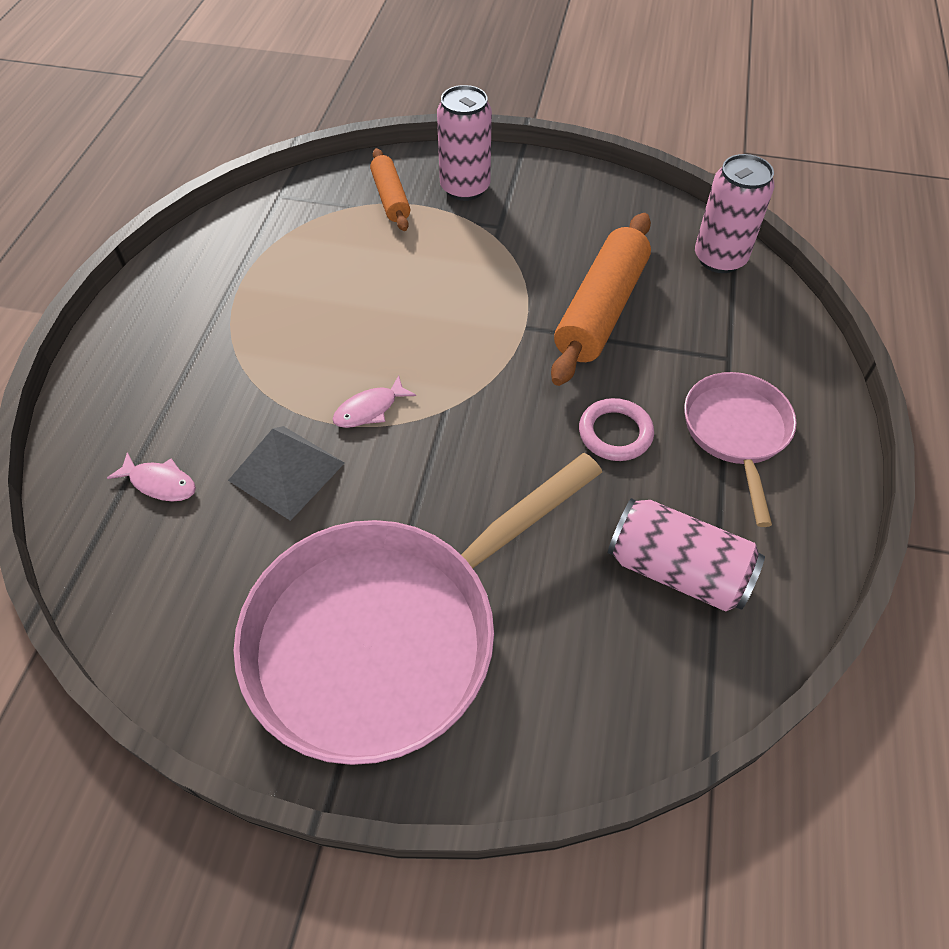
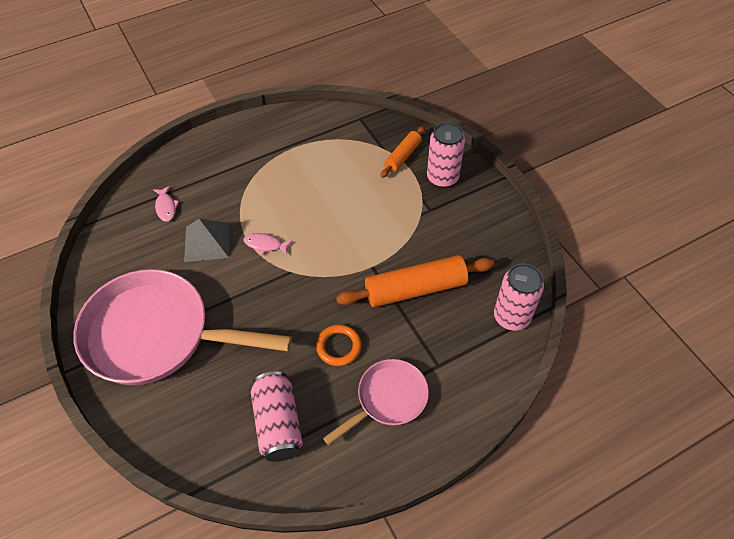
camera: 50 degrees right, 0 degrees up
pink ring [579,398,654,461] -> orange ring [316,324,362,366]

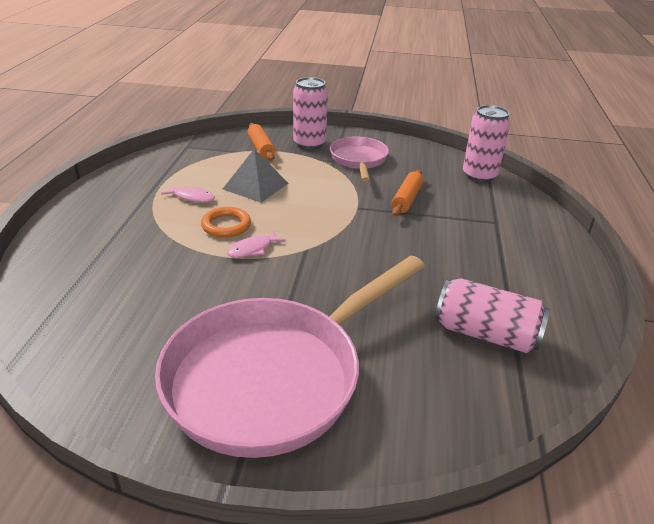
camera: 55 degrees left, 20 degrees down
pink fish [153,186,179,222] -> pink fish moved to [161,185,215,202]
grey pyramid [184,219,229,262] -> grey pyramid moved to [223,149,288,203]
orange ring [316,324,362,366] -> orange ring moved to [201,207,251,238]
pink pan [323,359,429,445] -> pink pan moved to [330,137,389,182]
orange rolling pin [336,255,495,307] -> orange rolling pin [391,170,424,216], size x0.57

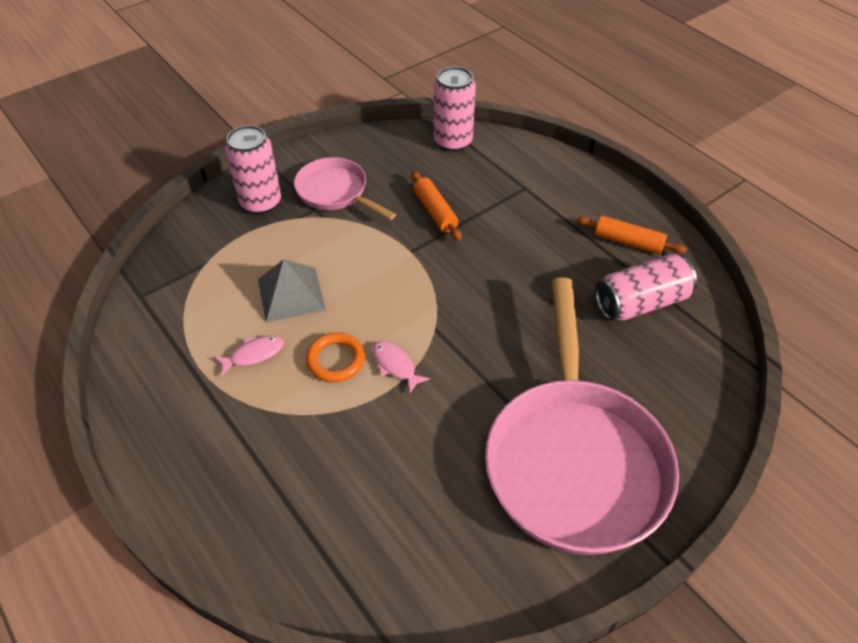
camera: 45 degrees left, 15 degrees up
pink fish [227,230,286,258] -> pink fish turned 135 degrees clockwise [372,341,430,393]
orange rolling pin [248,123,275,161] -> orange rolling pin moved to [576,216,687,254]

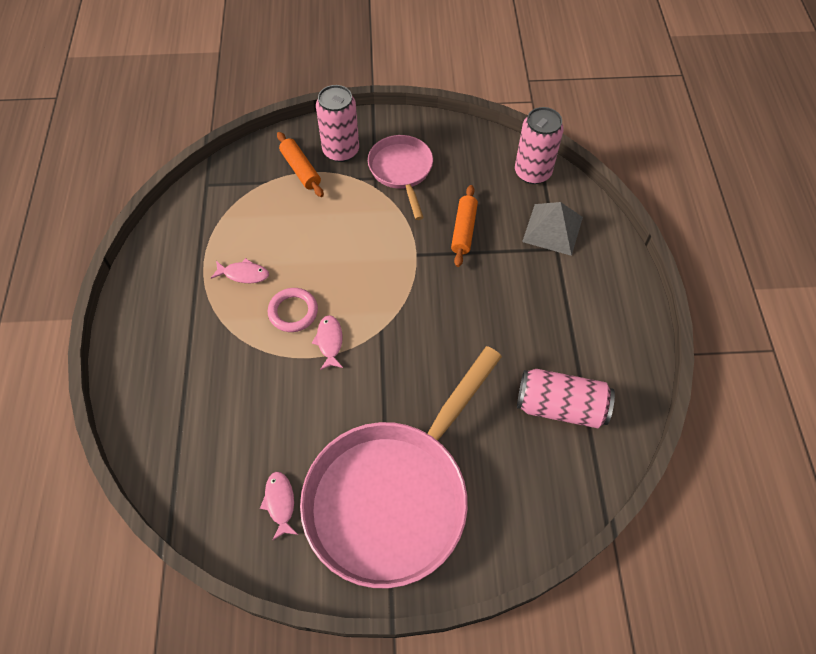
camera: 35 degrees right, 10 degrees up
grey pyramid [258,259,326,323] -> grey pyramid moved to [522,202,583,256]
orange ring [306,332,365,382] -> pink ring [267,288,318,332]
orange rolling pin [576,216,687,254] -> orange rolling pin moved to [277,132,324,197]
none -> pink fish [260,472,298,540]

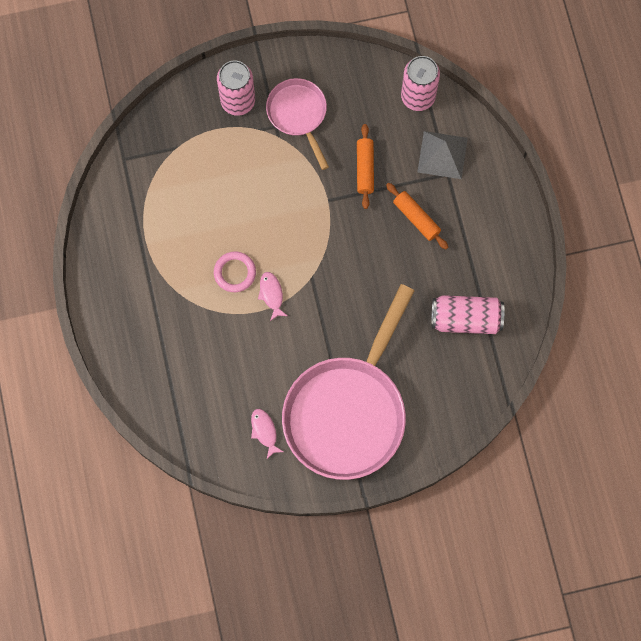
camera: 10 degrees left, 15 degrees up
pink fish [211,258,269,283] -> none
orange rolling pin [277,132,324,197] -> orange rolling pin moved to [386,183,448,249]

